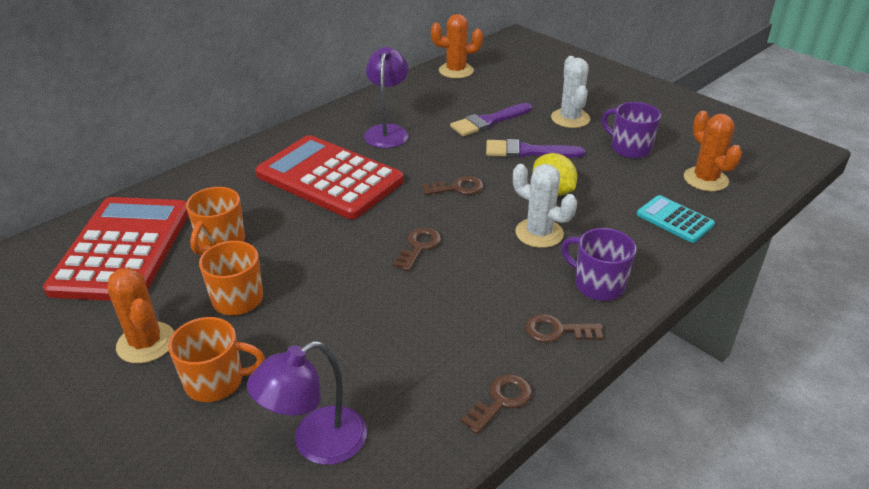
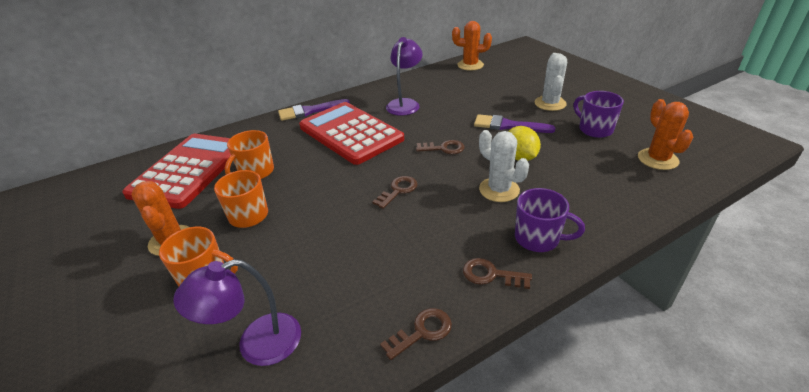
camera: 15 degrees right, 0 degrees up
purple brush [450,103,532,136] -> purple brush moved to [278,99,350,121]
purple mug [561,228,636,301] -> purple mug turned 150 degrees clockwise [515,188,585,252]
turquoise calculator [637,195,715,243] -> none

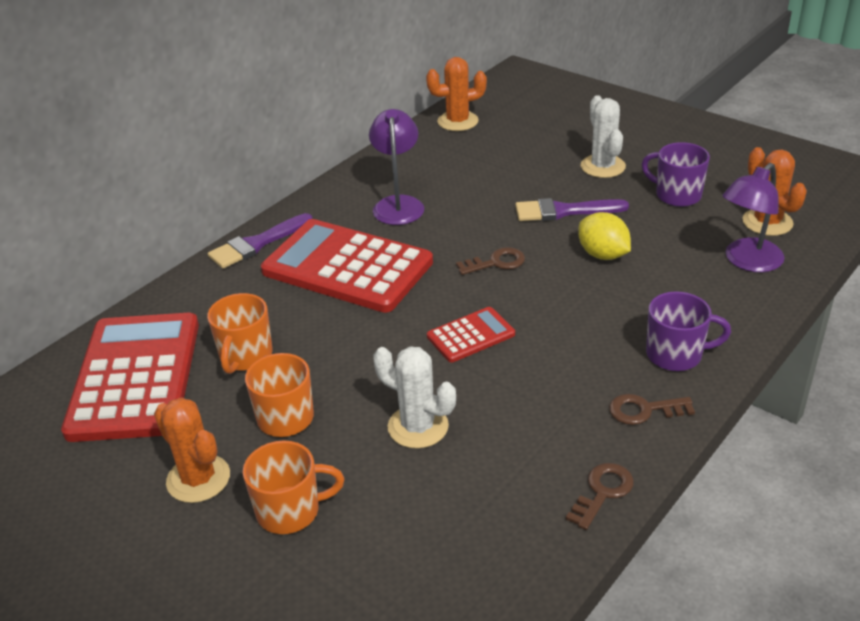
camera: 20 degrees left, 0 degrees up
purple lamp [173,259,301,366] -> purple lamp moved to [722,163,785,272]
brown key [372,176,418,209] -> red calculator [427,307,515,362]
white cactus [479,130,529,202] -> white cactus moved to [373,346,456,449]

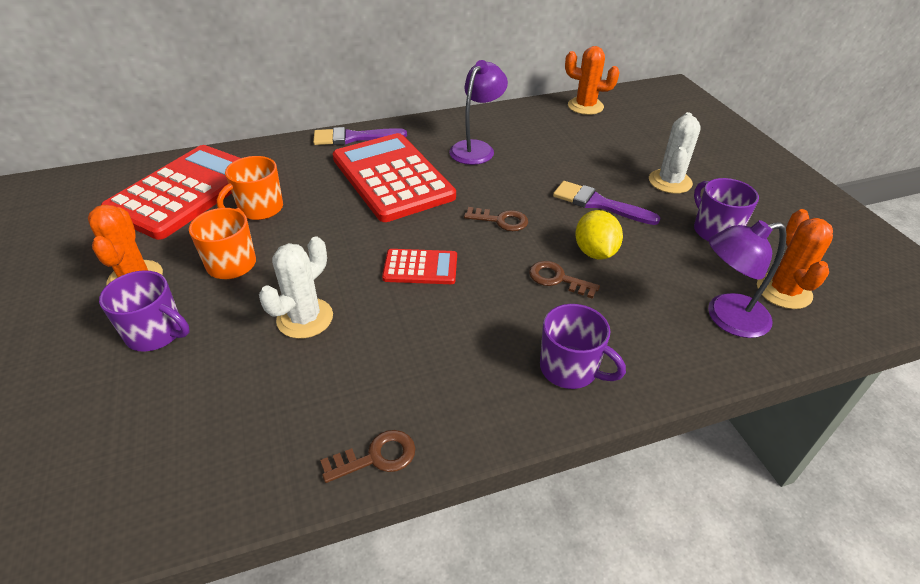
camera: 30 degrees right, 5 degrees up
orange mug [243,440,344,534] -> purple mug [99,270,190,352]
white cactus [373,346,456,449] -> white cactus turned 60 degrees clockwise [259,237,333,339]
brown key [609,394,695,425] -> brown key moved to [529,261,600,299]

